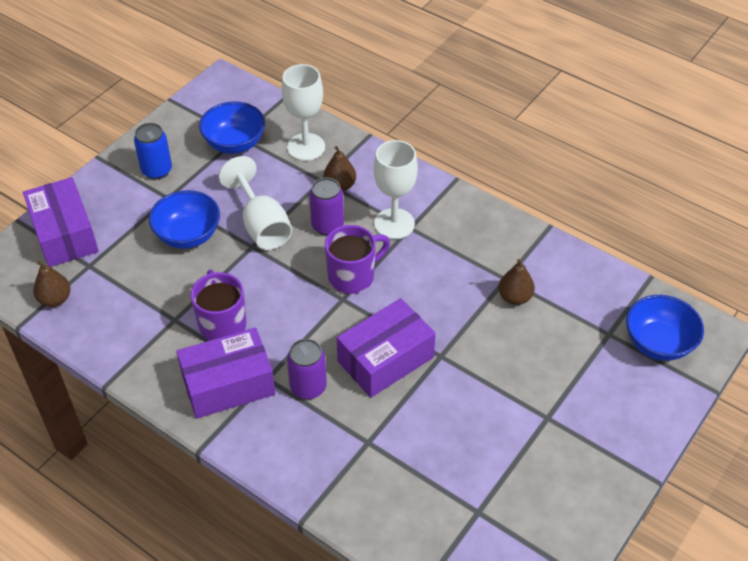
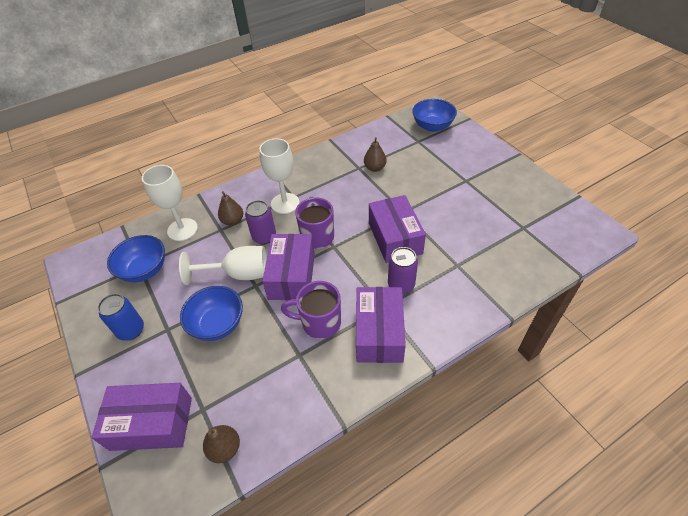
camera: 65 degrees left, 0 degrees up
none -> purple box [262,234,315,300]

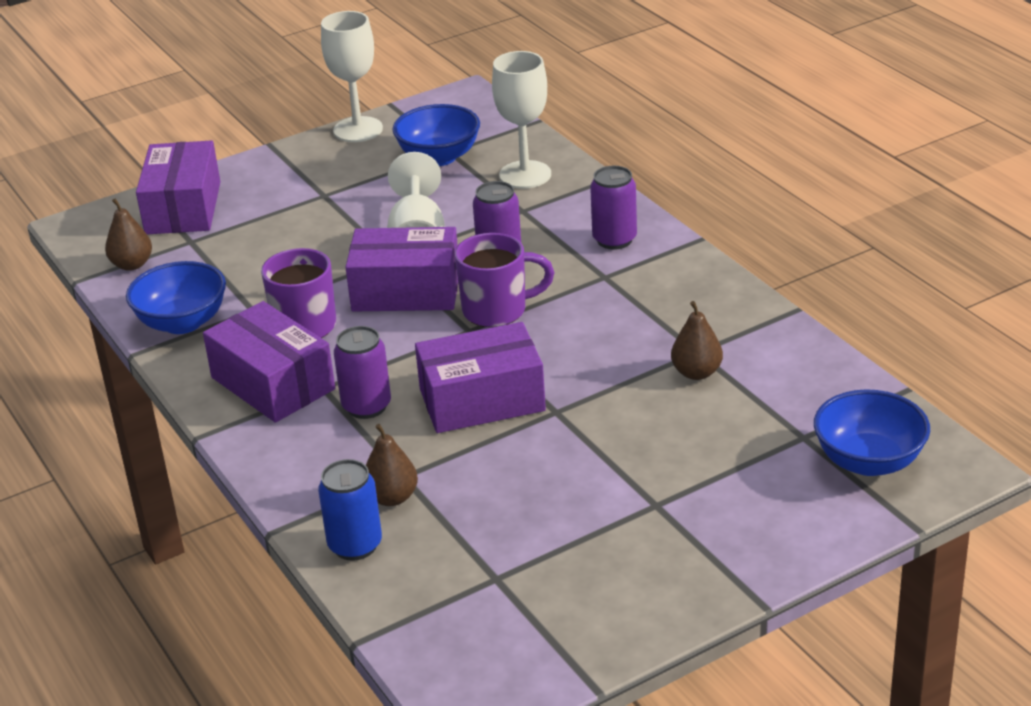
camera: 90 degrees right, 15 degrees down
blue can [98,294,144,340] -> blue can moved to [318,459,382,561]
blue bowl [180,286,243,341] -> blue bowl moved to [126,261,226,334]
brown pear [218,191,243,226] -> brown pear moved to [366,424,418,506]
white goblet [259,138,300,214] -> white goblet moved to [321,11,383,142]
purple box [356,287,406,363] -> purple box turned 45 degrees clockwise [203,301,335,423]
none -> purple can [590,166,637,250]

